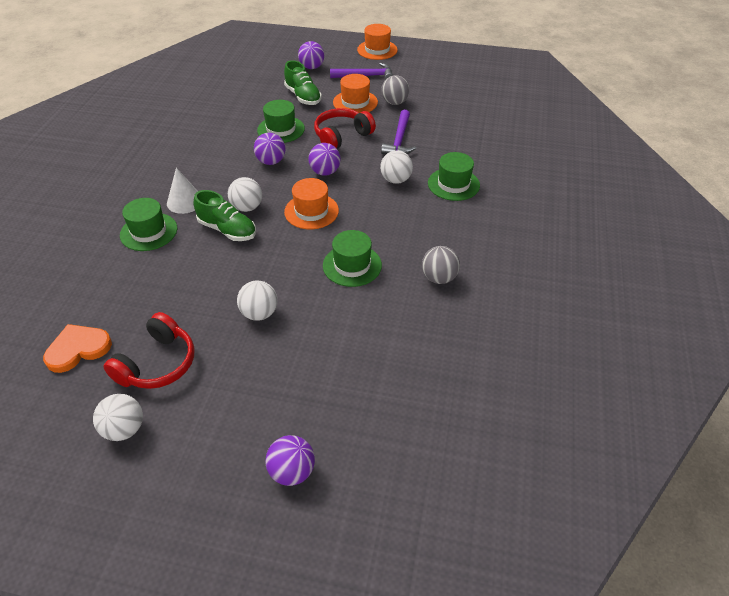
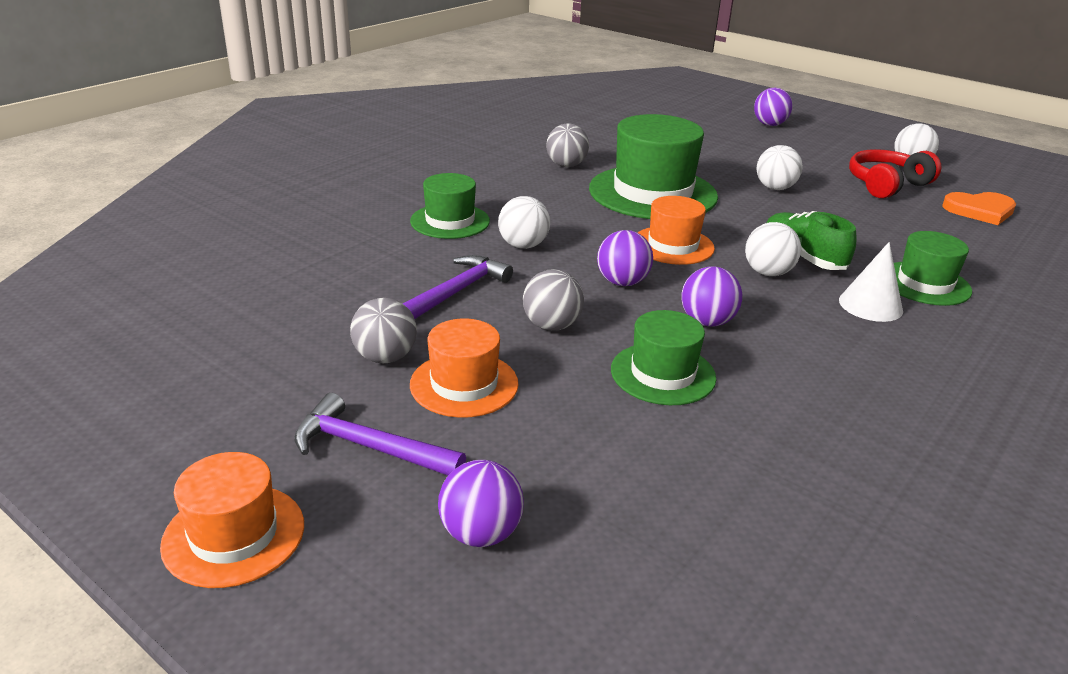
camera: 155 degrees left, 15 degrees down
green shoe [284,60,322,105] -> none
red headphones [314,108,376,149] -> grey ball [523,269,584,331]
green hat [323,230,382,287] -> green hat [589,114,718,219], size x1.77

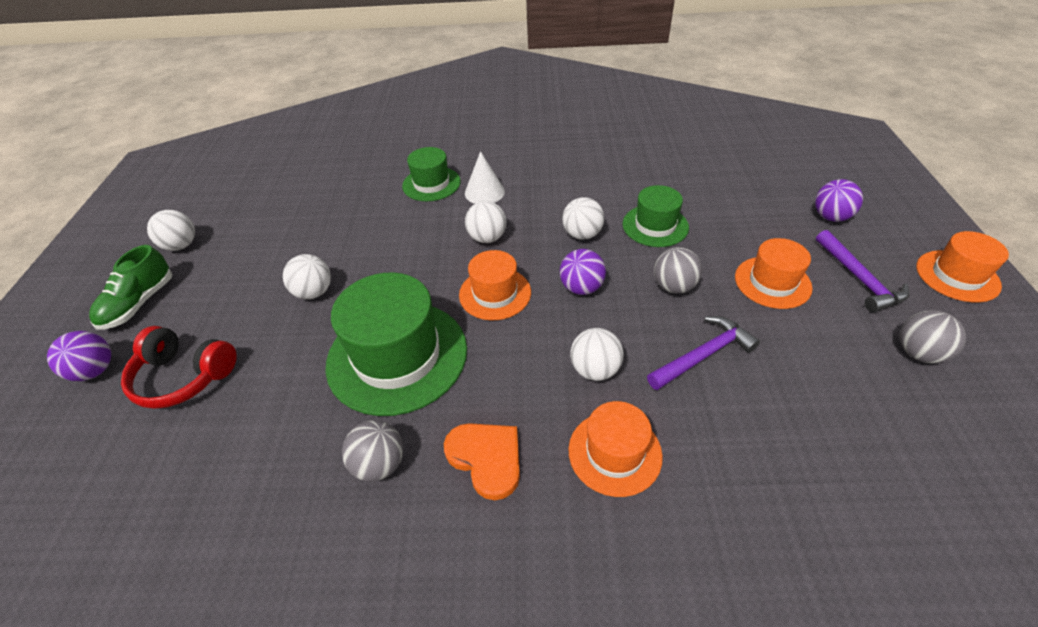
camera: 125 degrees left, 15 degrees up
grey ball [350,298,417,363] -> grey ball moved to [900,310,966,363]
purple hammer [403,255,513,319] -> purple hammer turned 150 degrees clockwise [647,316,760,390]
green hat [410,173,490,239] -> orange hat [568,401,663,497]
purple ball [681,267,742,327] -> white ball [562,197,604,240]
green shoe [767,211,857,270] -> green shoe moved to [89,245,173,330]
red headphones [849,149,942,198] -> red headphones moved to [121,326,237,409]
orange heart [942,192,1016,225] -> orange heart moved to [444,423,520,500]

